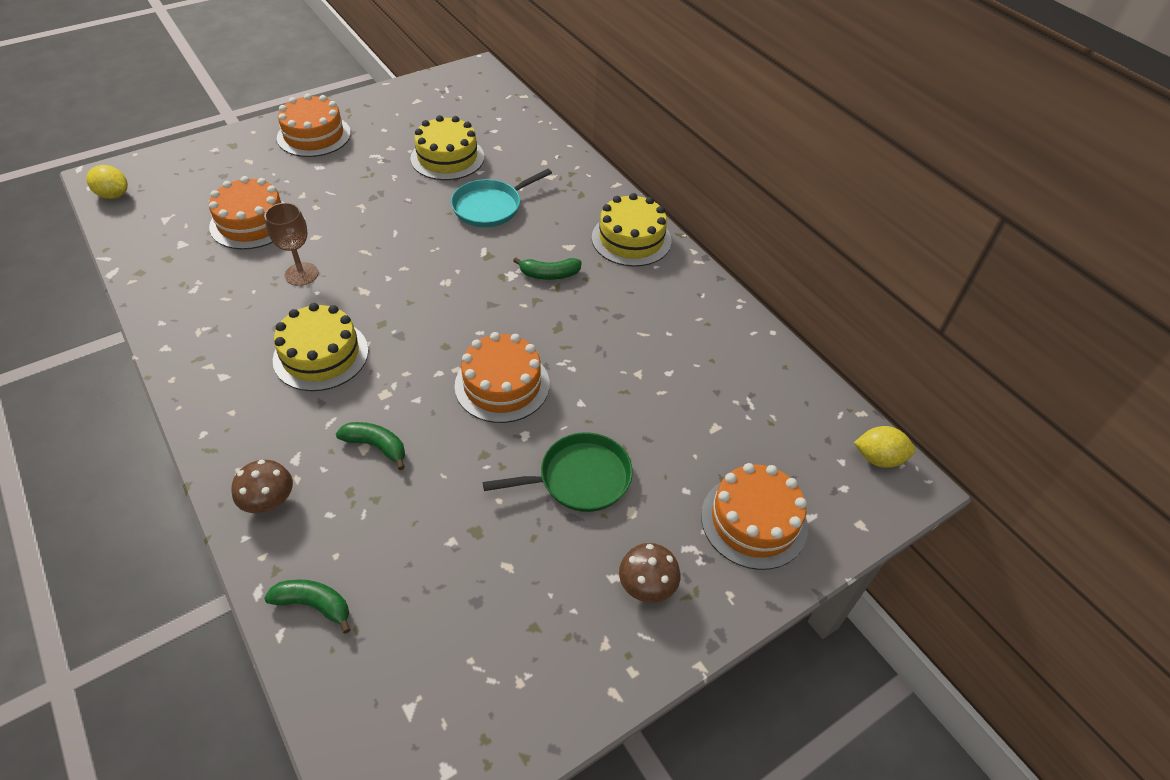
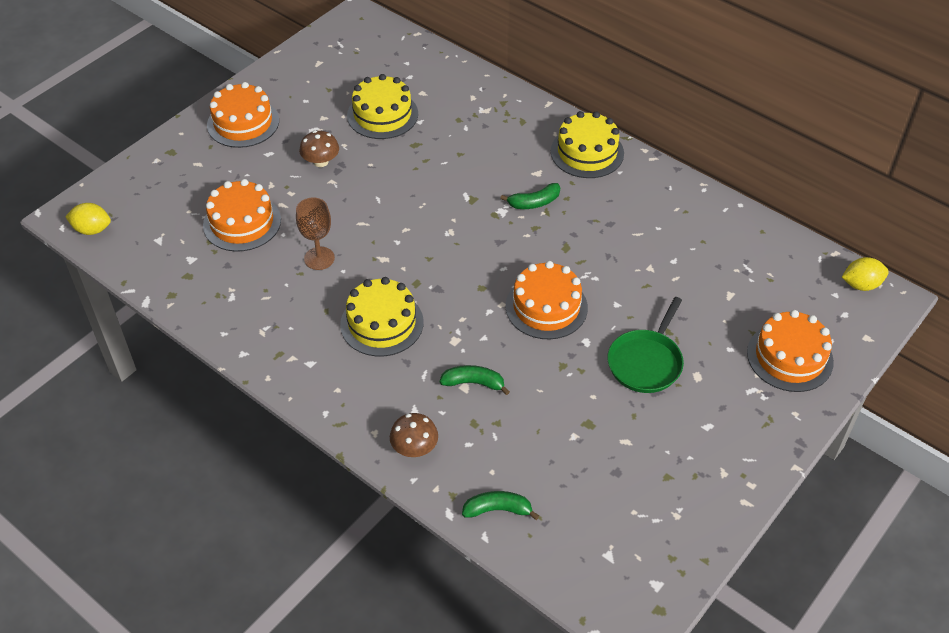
camera: 15 degrees left, 0 degrees up
turquoise pan [451,169,552,227] -> none
green pan [483,432,633,512] -> green pan turned 150 degrees clockwise [607,297,684,393]
brown mushroom [619,543,680,603] -> brown mushroom moved to [299,131,339,167]

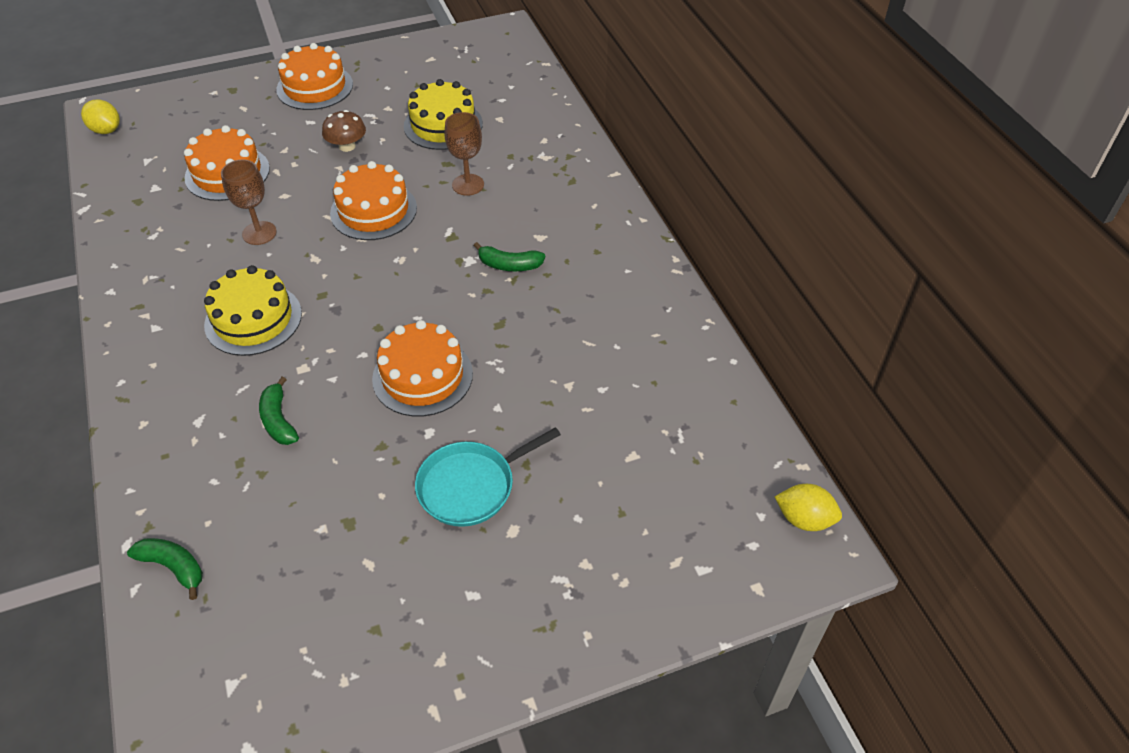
camera: 30 degrees right, 0 degrees up
brown mushroom [390,413,438,457] -> none
green banana [440,365,510,395] -> green banana turned 150 degrees counterclockwise [259,377,299,445]
yellow cake [551,111,624,178] -> none
green pan [607,297,684,393] -> turquoise pan [415,427,561,527]
orange cake [747,310,834,392] -> orange cake moved to [330,161,417,240]
none -> brown goblet [445,112,484,196]

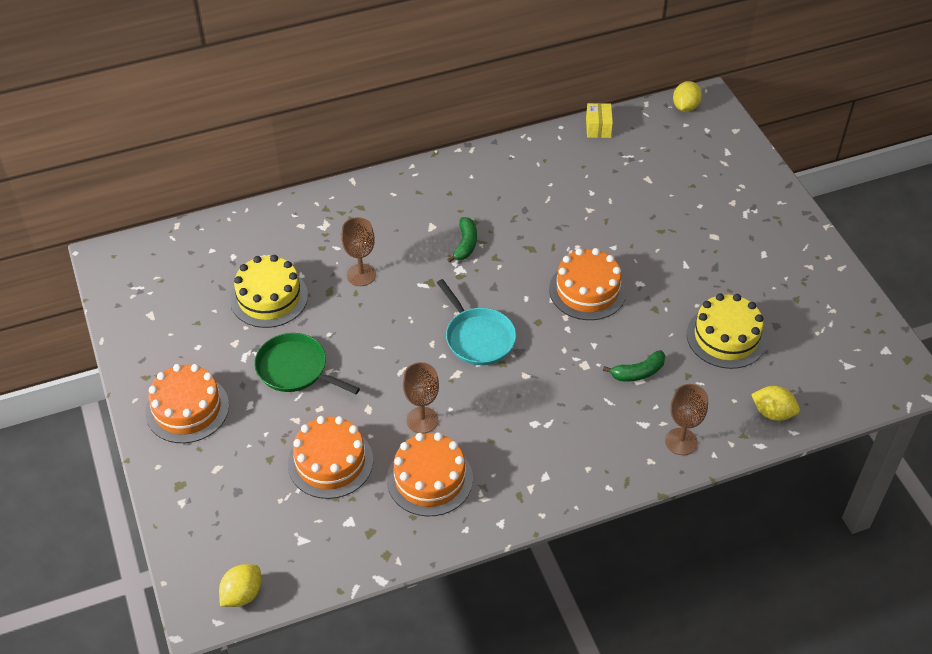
camera: 90 degrees left, 0 degrees up
green banana [127,538,203,600] -> yellow lemon [751,386,800,421]
yellow cake [204,265,302,356] -> yellow cake moved to [687,293,767,369]
brown mushroom [322,110,366,152] -> green pan [254,333,360,394]
orange cake [330,161,417,240] -> orange cake moved to [387,432,473,516]
turquoise pan [415,427,561,527] -> turquoise pan moved to [437,279,516,365]
none -> yellow box [586,103,613,138]
none -> brown goblet [665,384,708,455]

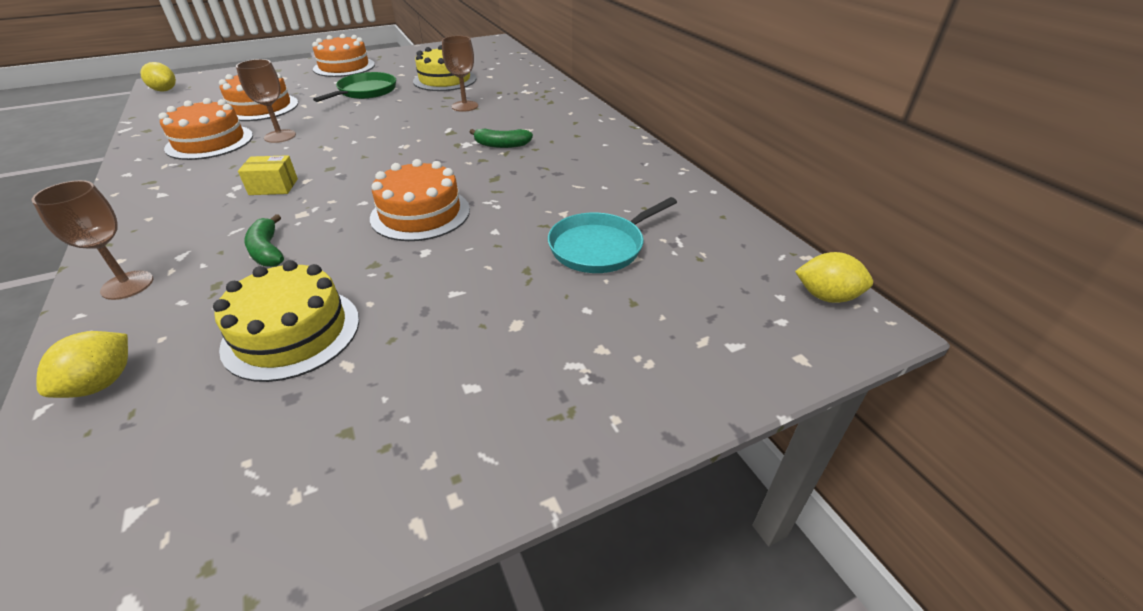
camera: 85 degrees right, 10 degrees down
turquoise pan [437,279,516,365] -> turquoise pan moved to [548,197,677,273]
yellow box [586,103,613,138] -> yellow box moved to [238,155,298,195]

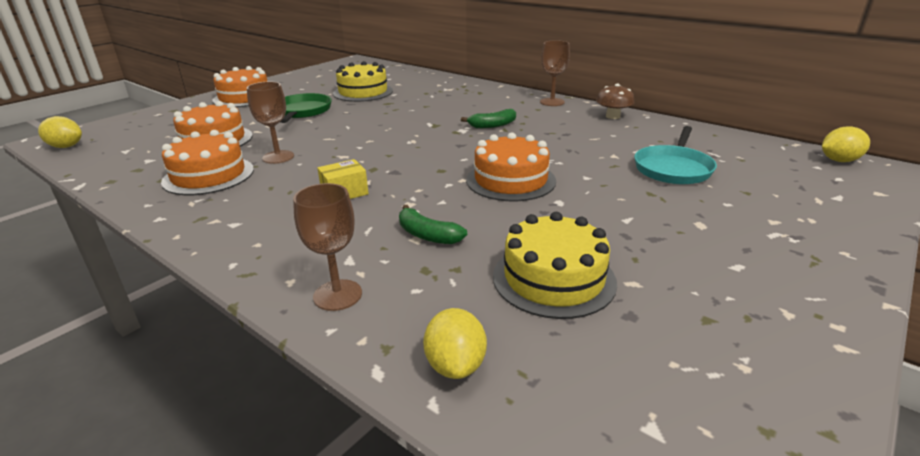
camera: 25 degrees left, 10 degrees down
brown goblet [442,36,478,112] -> brown goblet moved to [540,41,570,106]
none -> brown mushroom [596,84,635,119]

